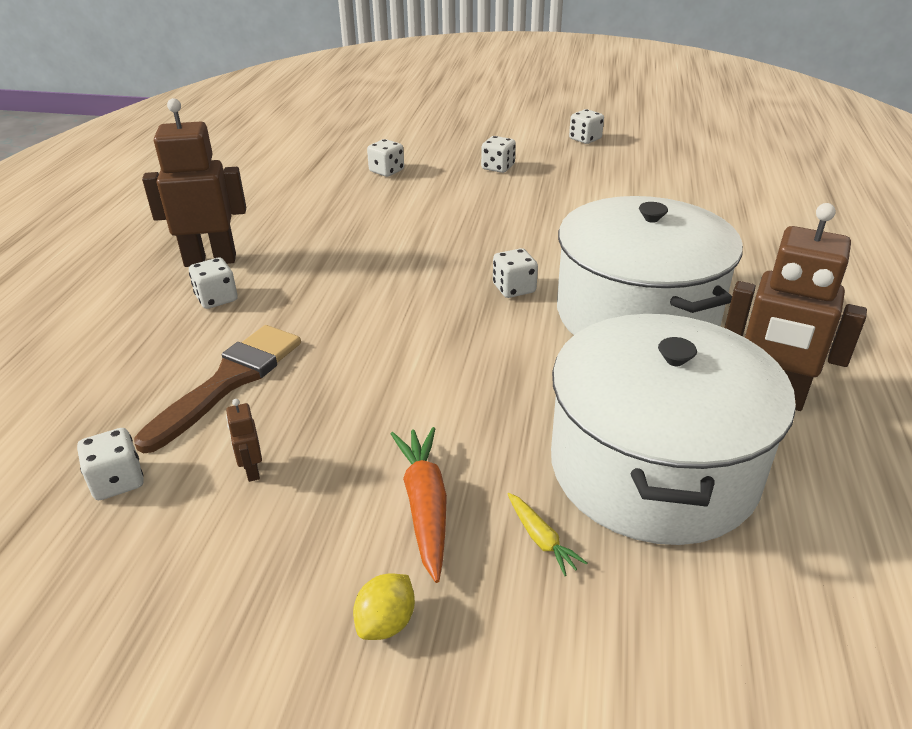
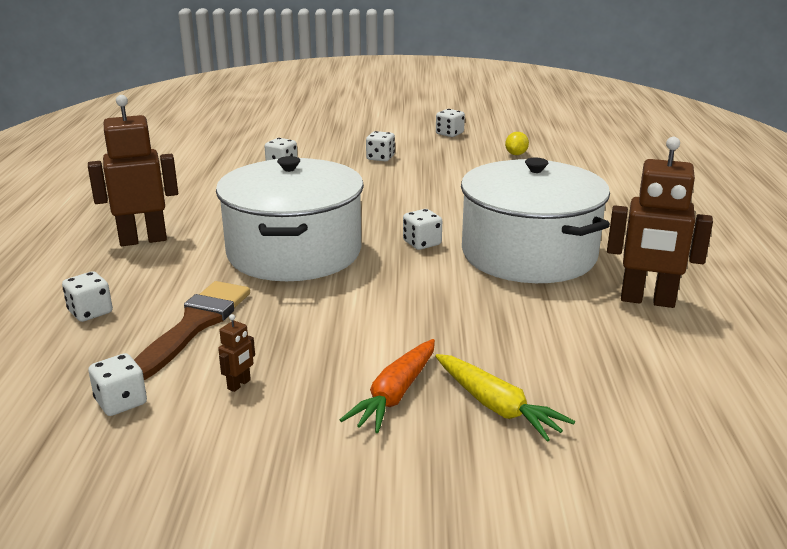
camera: 10 degrees left, 10 degrees down
white dice [189,258,238,309] -> white dice moved to [62,271,113,322]
brown robot [226,399,262,482] -> brown robot turned 120 degrees counterclockwise [218,314,255,392]
yellow lemon [353,573,415,640] -> yellow lemon moved to [505,132,529,155]
orange carrot [391,427,447,583] -> orange carrot turned 135 degrees counterclockwise [340,339,435,433]
yellow carrot [508,493,587,576] -> yellow carrot [435,354,575,442], size x1.82
white pot [551,314,796,545] -> white pot moved to [216,156,364,281]

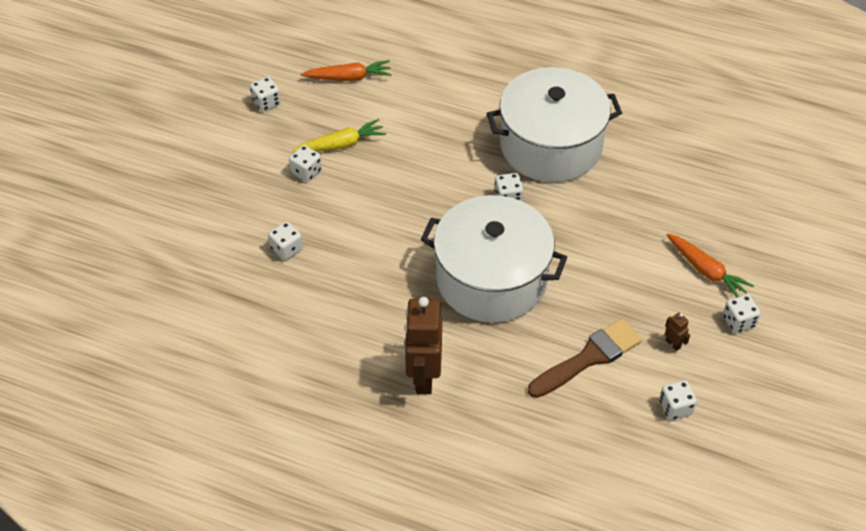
camera: 70 degrees left, 25 degrees up
white dice [62,271,113,322] -> white dice moved to [723,294,760,333]
brown brush [134,281,250,380] -> brown brush turned 105 degrees clockwise [528,319,642,398]
yellow carrot [435,354,575,442] -> yellow carrot moved to [292,119,386,152]
yellow lemon [505,132,529,155] -> orange carrot [300,60,392,81]
brown robot [607,137,713,308] -> none

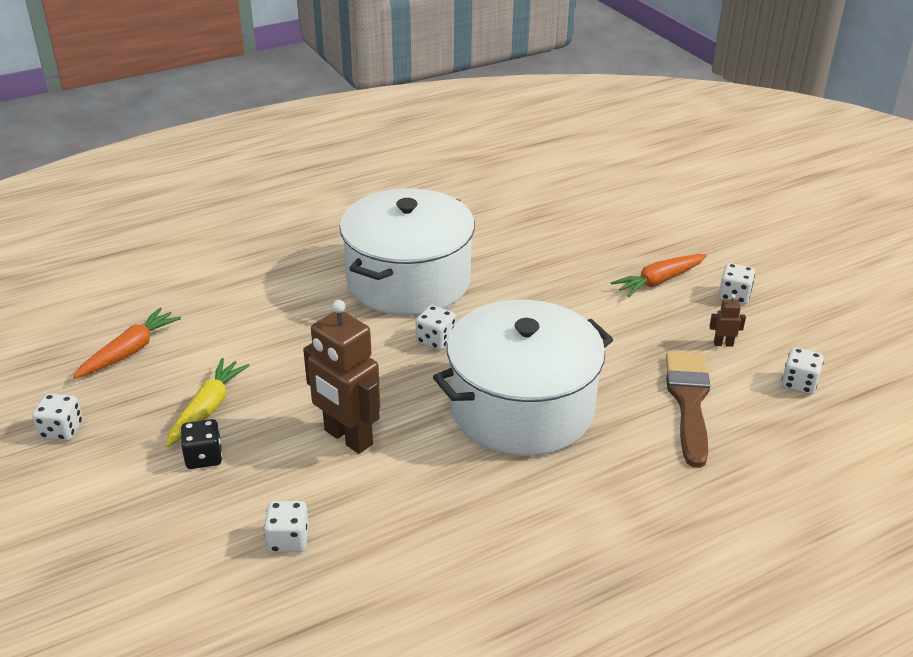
camera: 50 degrees left, 15 degrees down
white dice [289,145,322,182] -> black dice [181,419,222,469]
brown robot [404,297,442,394] -> brown robot moved to [303,300,380,454]
orange carrot [667,233,754,298] -> orange carrot turned 150 degrees clockwise [611,254,707,297]

